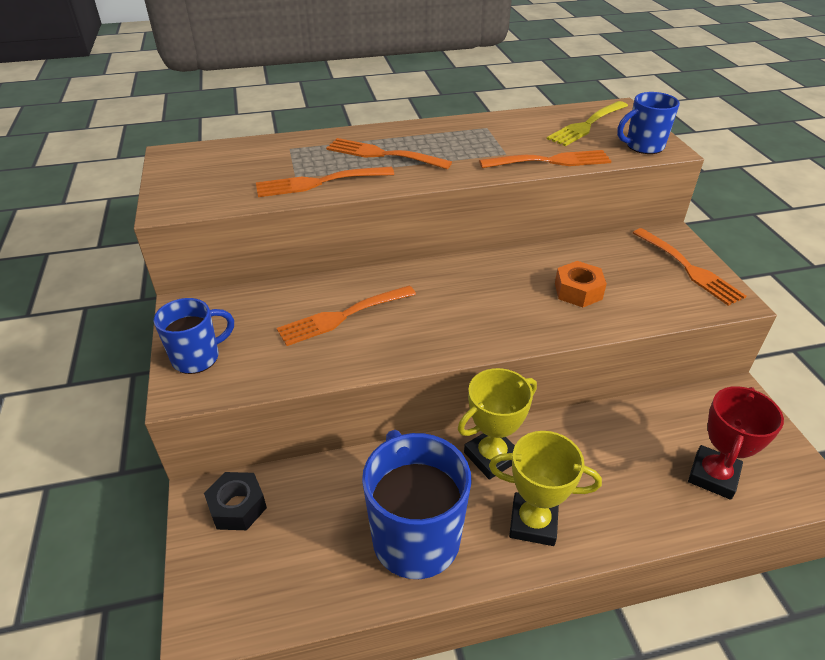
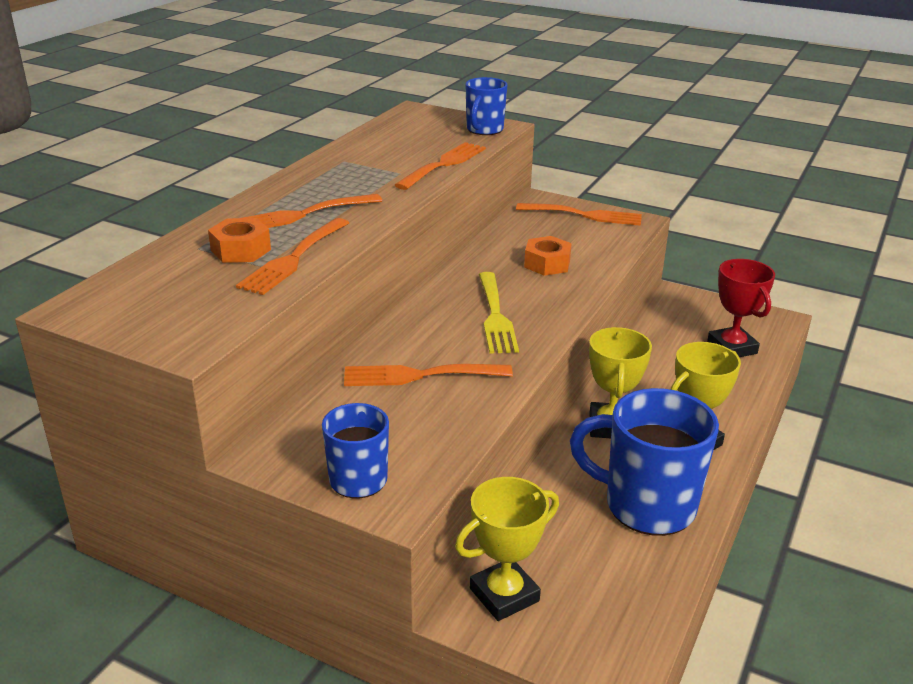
camera: 50 degrees left, 10 degrees down
black nut [204,472,267,530] -> yellow trophy [455,477,559,621]
orange fork [277,285,416,346] -> orange fork turned 75 degrees clockwise [344,364,513,386]
yellow fork [547,101,628,146] -> yellow fork moved to [479,272,519,353]
none -> orange nut [208,218,271,263]

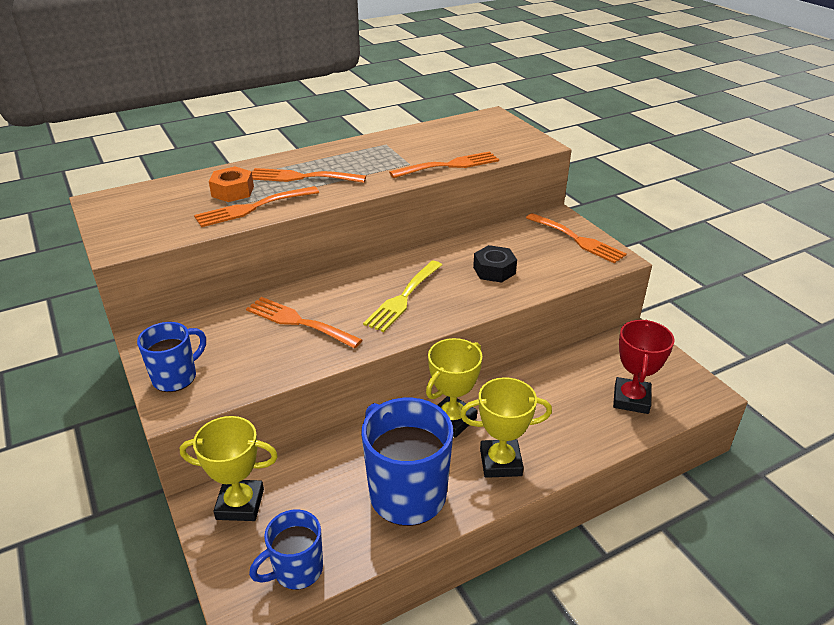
camera: 35 degrees right, 5 degrees up
blue mug [465,77,507,135] -> blue mug moved to [249,509,323,590]
orange nut [524,236,572,276] -> black nut [473,245,517,283]

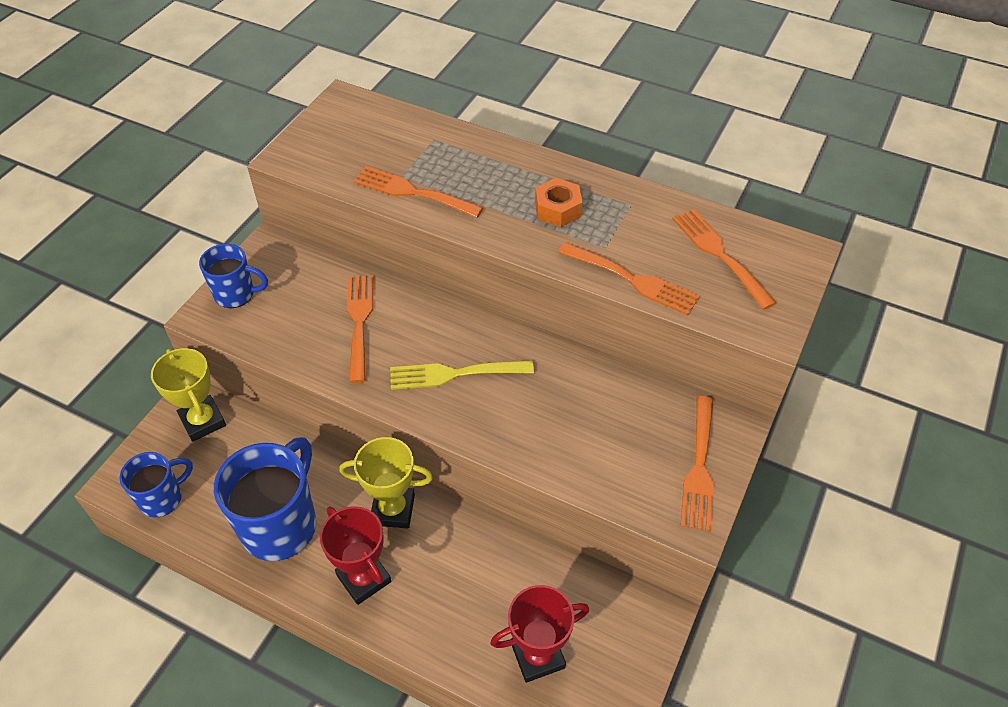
camera: 55 degrees right, 15 degrees up
orange nut [209,166,254,202] -> orange nut moved to [535,178,583,227]
blue mug [249,509,323,590] -> blue mug turned 120 degrees clockwise [119,452,193,517]
orange fork [252,168,366,183] -> orange fork moved to [672,209,776,310]
yellow trophy [460,377,552,478] -> red trophy [320,506,391,605]
black nut [473,245,517,283] -> none

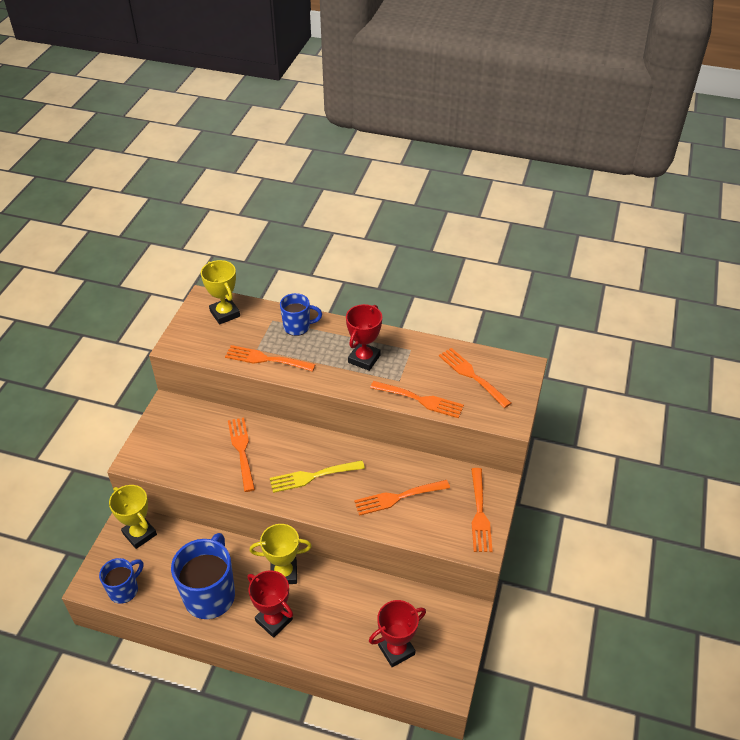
camera: 10 degrees left, 5 degrees down
blue mug [199,244,268,308] -> blue mug moved to [280,293,322,336]
orange nut [535,178,583,227] -> red trophy [346,304,382,371]
none -> yellow trophy [201,260,240,325]
none -> orange fork [354,480,450,516]

